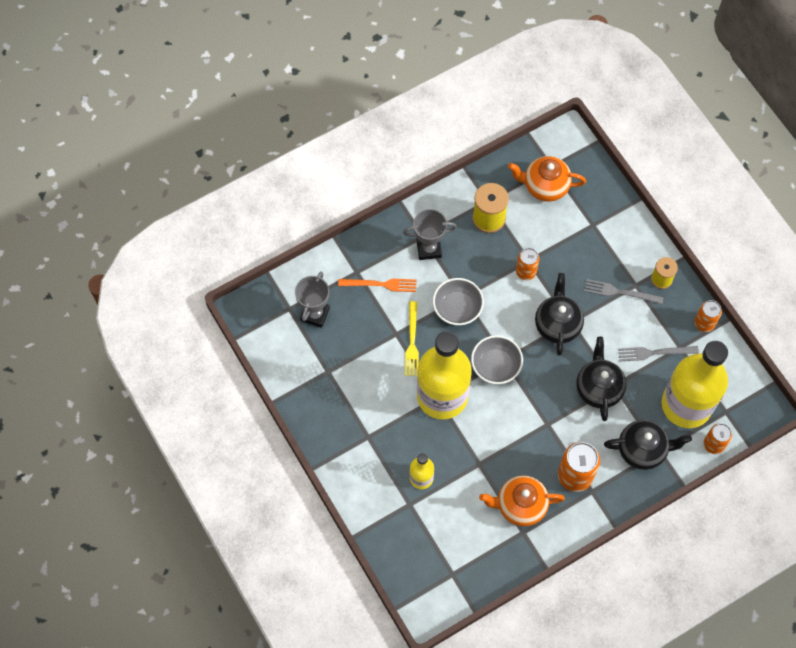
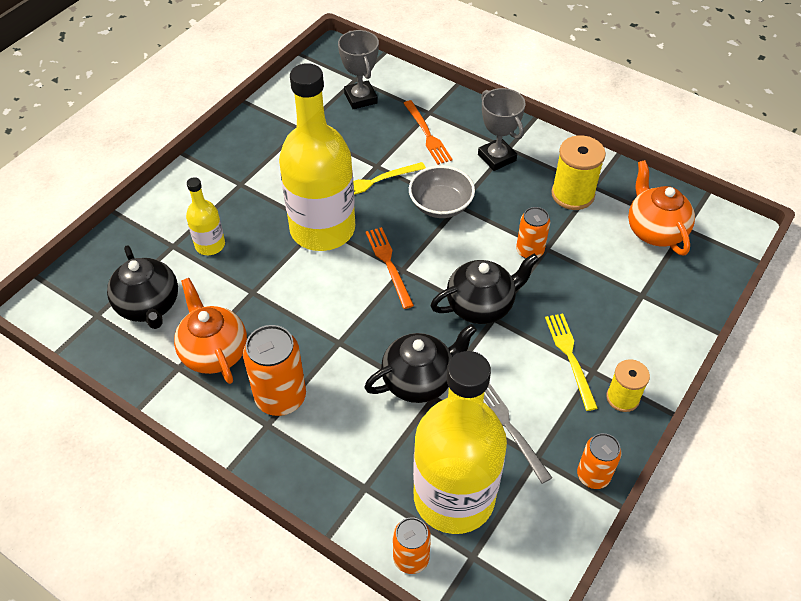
camera: 65 degrees right, 15 degrees down
grey trophy [295,271,330,328] -> grey trophy turned 75 degrees clockwise [338,30,379,109]
grey bowl [471,335,523,384] -> orange fork [366,227,414,309]
grey fork [585,279,664,304] -> yellow fork [545,314,598,411]
black teapot [604,420,692,470] -> black teapot moved to [107,245,178,329]

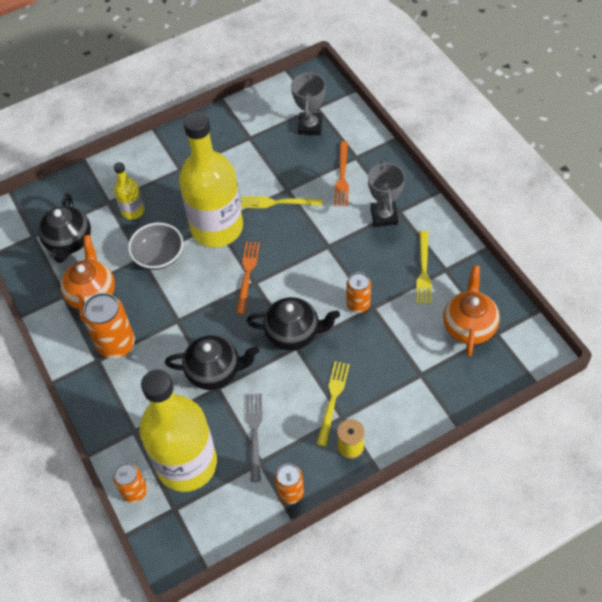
camera: 30 degrees right, 5 degrees up
grey bowl [409,166,475,218] -> grey bowl moved to [128,223,183,270]
yellow spool [551,135,606,210] -> yellow fork [417,231,432,304]

